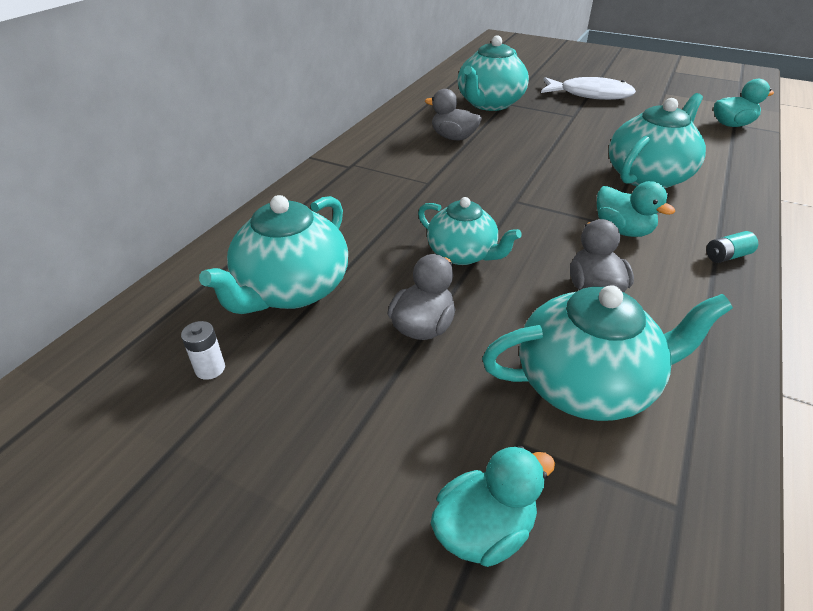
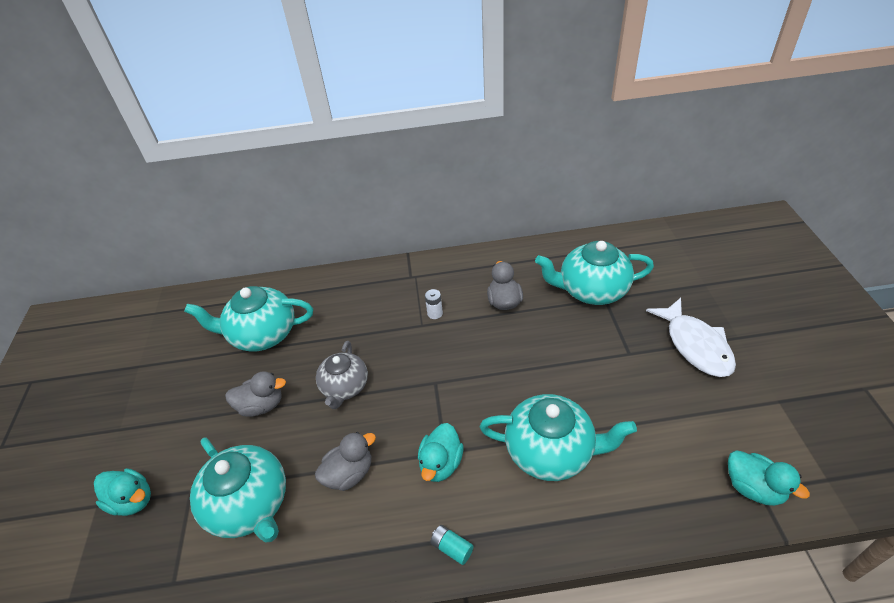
camera: 60 degrees right, 5 degrees up
white battery [181,321,225,380] -> white battery moved to [425,289,443,319]
turquoise teapot [418,197,522,265] -> grey teapot [316,341,368,409]

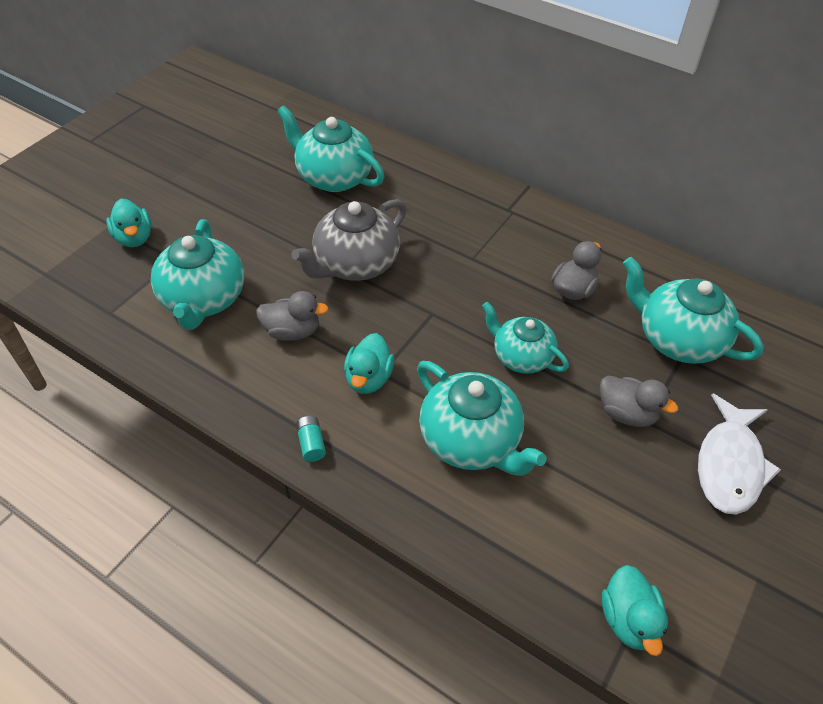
camera: 35 degrees right, 5 degrees up
grey duck [225,371,286,417] -> grey duck moved to [600,376,678,427]
grey teapot [316,341,368,409] -> grey teapot [292,199,407,281], size x1.52
turquoise duck [418,423,464,482] -> turquoise duck turned 45 degrees counterclockwise [344,333,394,394]
white battery [425,289,443,319] -> none
none -> turquoise teapot [482,302,569,374]

